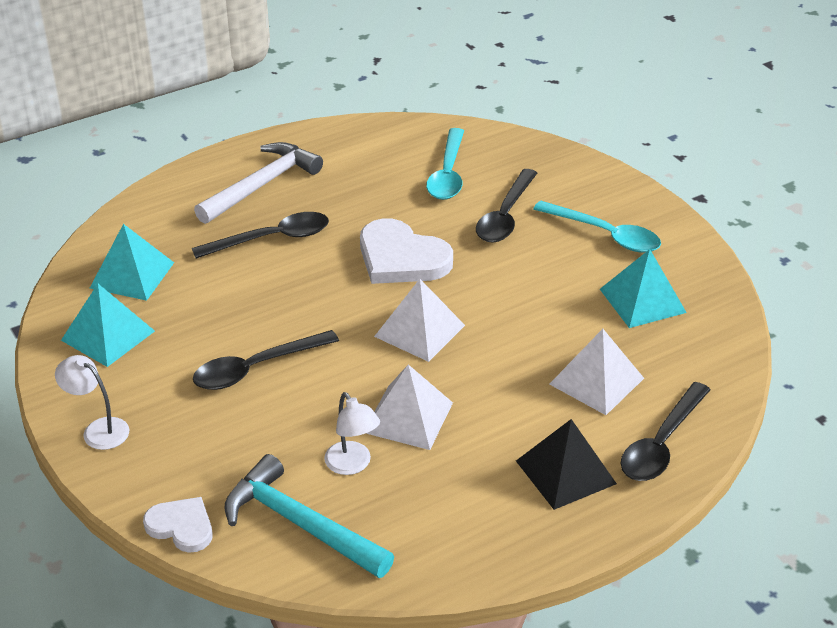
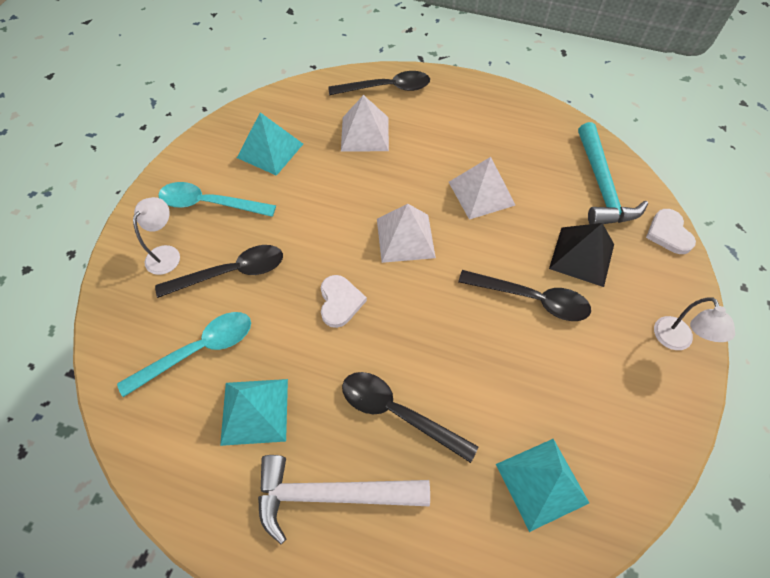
camera: 130 degrees left, 20 degrees up
turquoise pyramid [61,284,155,367] -> turquoise pyramid moved to [220,379,288,446]
white lamp [324,392,380,475] -> white lamp moved to [133,197,180,275]
white heart [360,218,453,284] -> white heart [321,275,367,328], size x0.58
black pyramid [516,419,617,510] -> black pyramid moved to [549,223,614,287]
turquoise spoon [533,201,661,253] -> turquoise spoon turned 75 degrees counterclockwise [158,182,276,217]

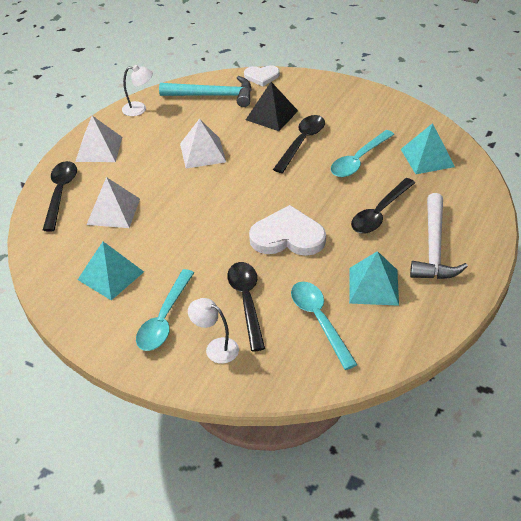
camera: 80 degrees left, 15 degrees down
white heart [321,275,367,328] -> white heart [249,205,326,256], size x1.71
white pyramid [377,204,436,263] -> white pyramid moved to [75,116,122,162]
white lamp [654,297,735,350] -> white lamp moved to [122,65,153,116]
none -> turquoise spoon [331,130,395,177]

